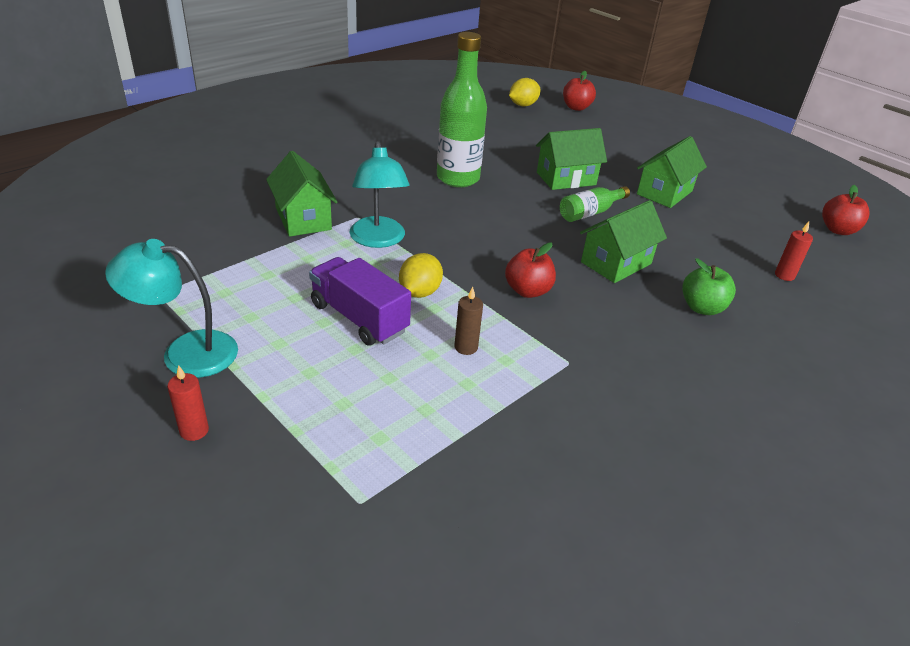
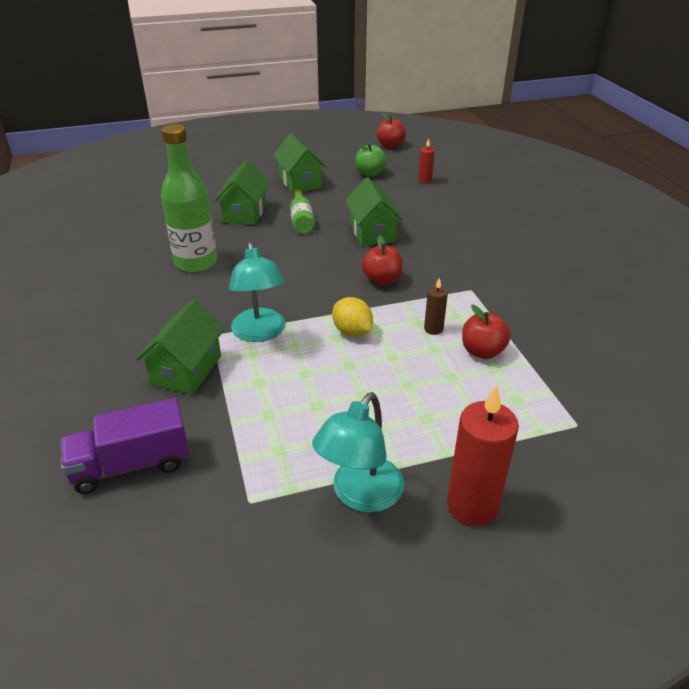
camera: 60 degrees left, 0 degrees up
red candle [167,365,209,441] -> red candle [447,385,519,526], size x1.98
green house [266,151,337,237] -> green house turned 75 degrees counterclockwise [136,300,225,395]
purple truck [309,257,411,345] -> purple truck moved to [61,398,189,494]
turquoise lamp [350,141,410,248] -> turquoise lamp turned 60 degrees clockwise [229,242,285,342]
yellow lemon [509,78,541,106] -> none
red apple [563,71,596,111] -> red apple moved to [462,305,511,359]
green apple [682,258,736,315] -> green apple moved to [355,143,387,177]

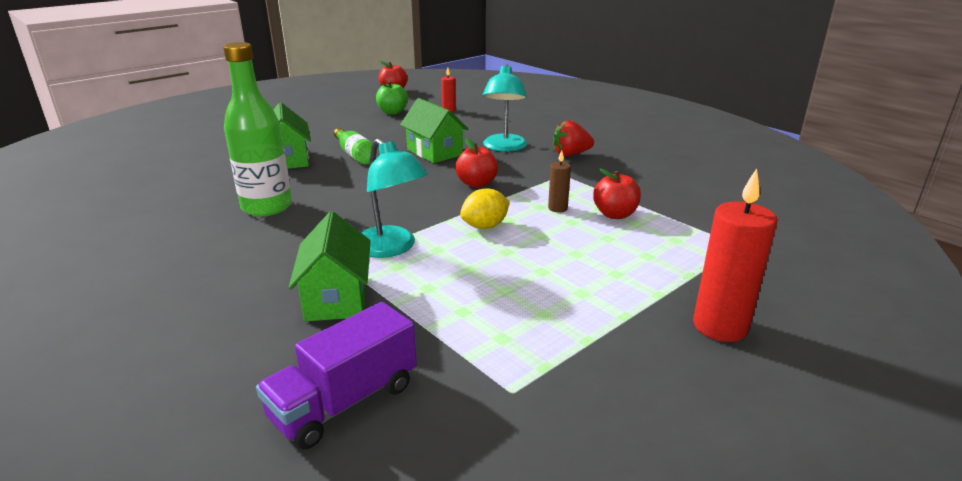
camera: 25 degrees left, 10 degrees down
green house [273,133,326,193] -> none
turquoise lamp [312,392,404,513] -> turquoise lamp moved to [483,64,527,152]
yellow lemon [332,297,373,336] -> yellow lemon turned 60 degrees counterclockwise [460,188,510,229]
none -> red strawberry [553,120,594,156]

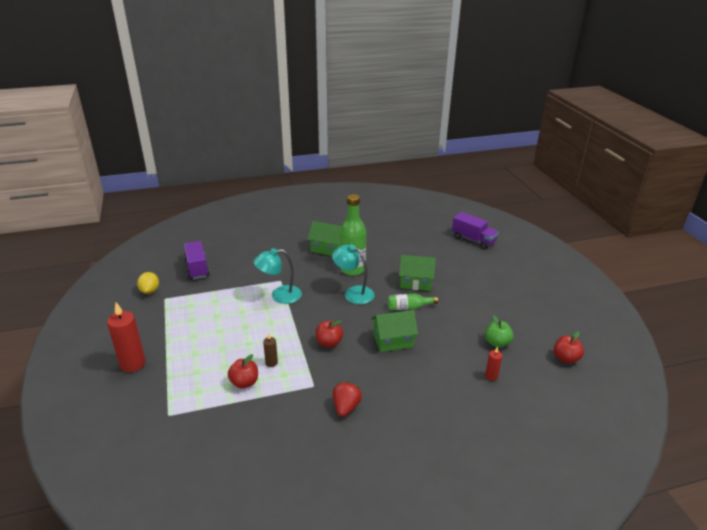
camera: 115 degrees right, 5 degrees up
green house [288,211,371,321] -> green house moved to [308,221,342,256]
yellow lemon [460,188,510,229] -> yellow lemon moved to [137,272,159,294]
turquoise lamp [483,64,527,152] -> turquoise lamp moved to [332,244,375,304]
none -> purple truck [452,212,499,249]

